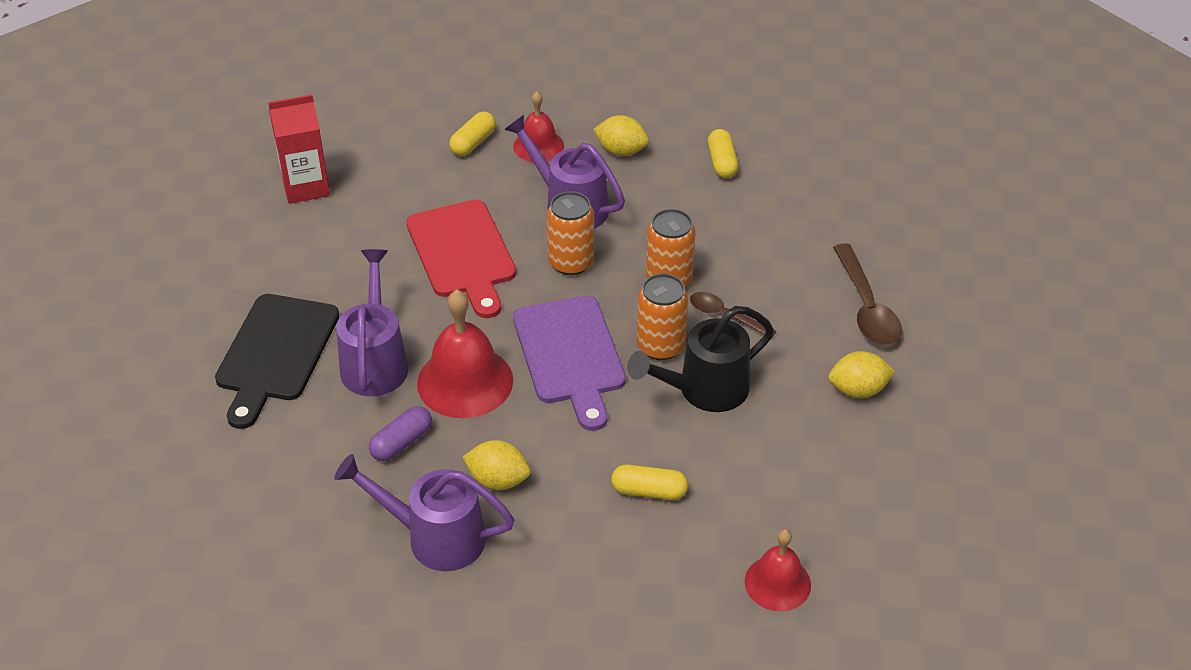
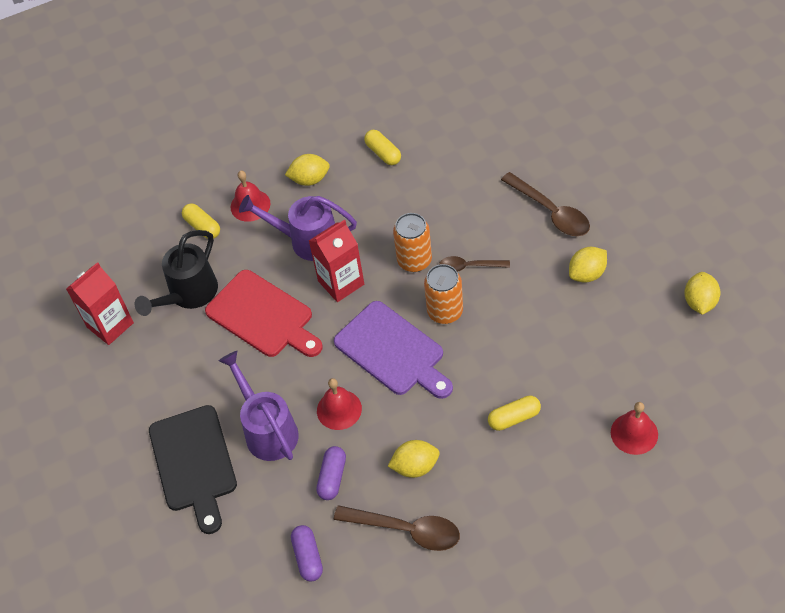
camera: 25 degrees left, 10 degrees up
purple watering can [334,454,514,571] -> brown spoon [334,505,460,551]
red bell [417,290,513,418] -> red bell [317,378,362,430], size x0.62
yellow capsule [449,111,496,156] -> yellow capsule turned 45 degrees counterclockwise [182,203,220,239]
orange can [547,191,594,275] -> red carton [309,220,364,302]
black watering can [627,306,774,412] -> black watering can moved to [135,230,218,316]
none -> purple capsule [291,525,323,581]
none -> yellow lemon [684,272,721,315]

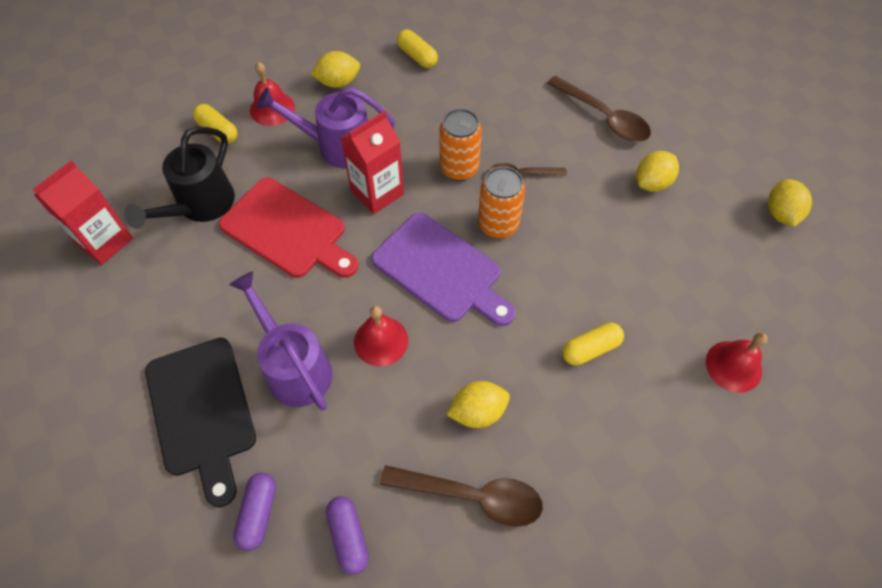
camera: 10 degrees left, 5 degrees up
purple capsule [316,446,346,500] -> purple capsule moved to [233,472,276,551]

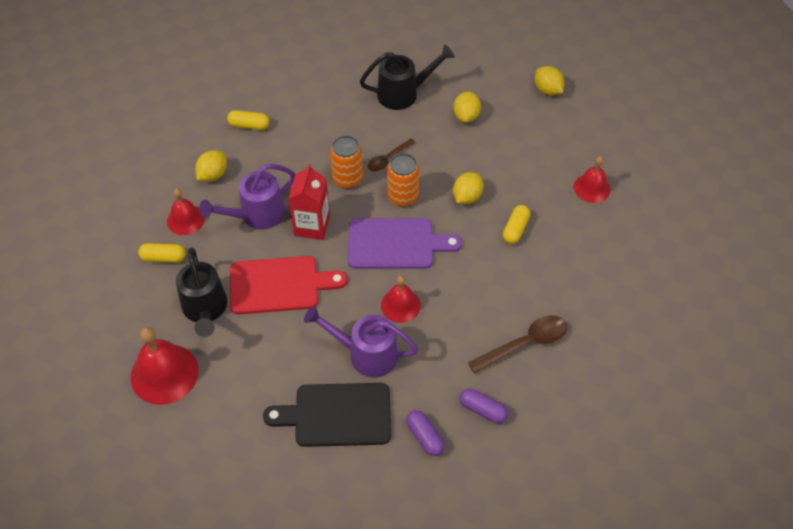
camera: 40 degrees left, 5 degrees down
red carton [33,160,133,265] -> red bell [131,327,199,405]
black cutting board [145,338,256,507] -> black cutting board turned 150 degrees clockwise [263,383,391,447]
yellow lemon [446,381,510,428] -> yellow lemon moved to [453,172,484,204]
brown spoon [547,76,651,142] -> black watering can [360,45,455,110]

